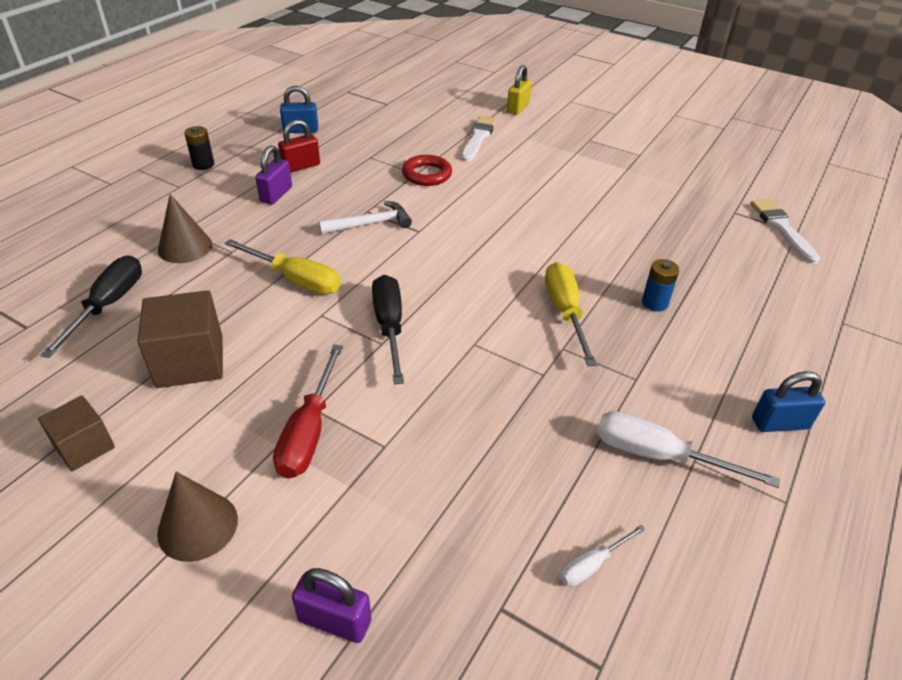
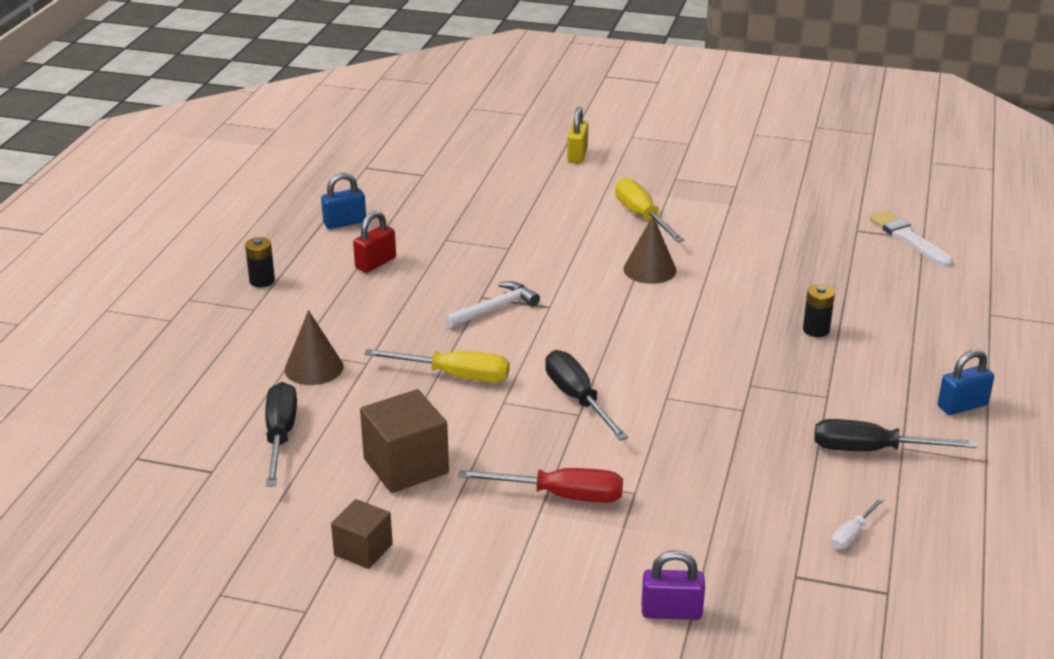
camera: 15 degrees left, 10 degrees down
brown cone [157,472,238,562] -> brown cone moved to [623,215,677,284]
purple padlock [255,145,292,204] -> none
red screwdriver [273,345,343,479] -> red screwdriver turned 75 degrees counterclockwise [458,468,623,503]
red ring [402,155,452,186] -> none
white brush [461,116,497,162] -> none
yellow screwdriver [545,262,597,366] -> yellow screwdriver moved to [615,178,684,242]
white screwdriver [597,411,780,488] -> black screwdriver [814,419,978,451]
blue battery [642,259,679,312] -> black battery [803,284,835,337]

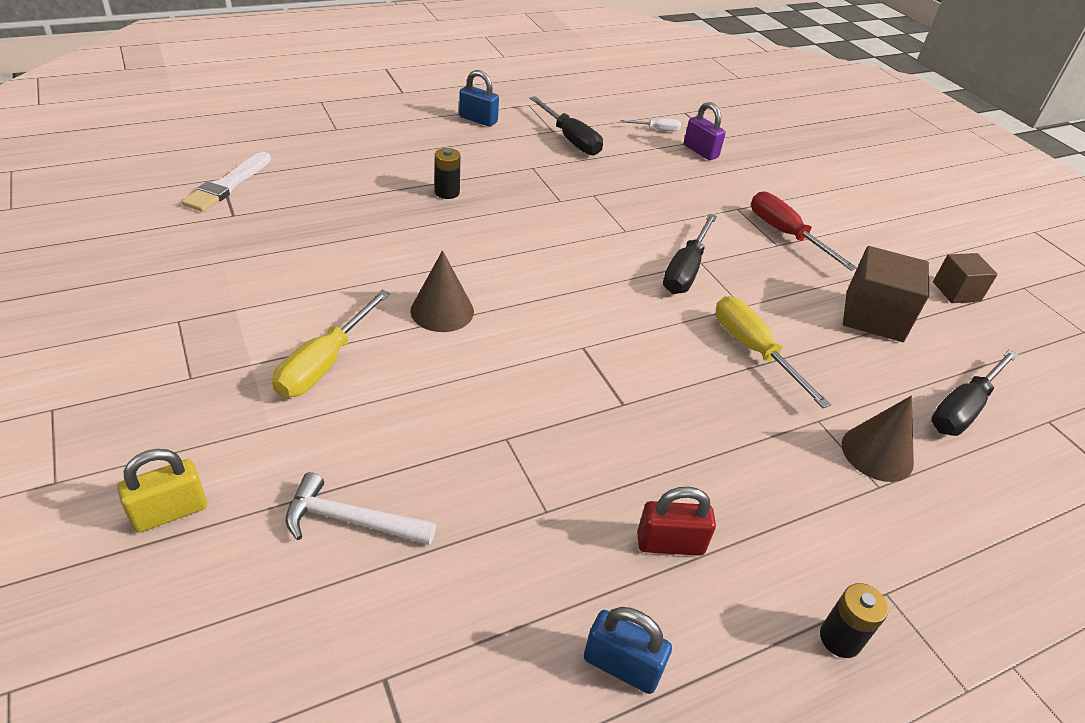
camera: 135 degrees left, 10 degrees up
white hammer [444,281,540,329] -> white hammer moved to [285,472,436,545]
purple padlock [642,550,705,620] -> purple padlock moved to [684,102,726,160]

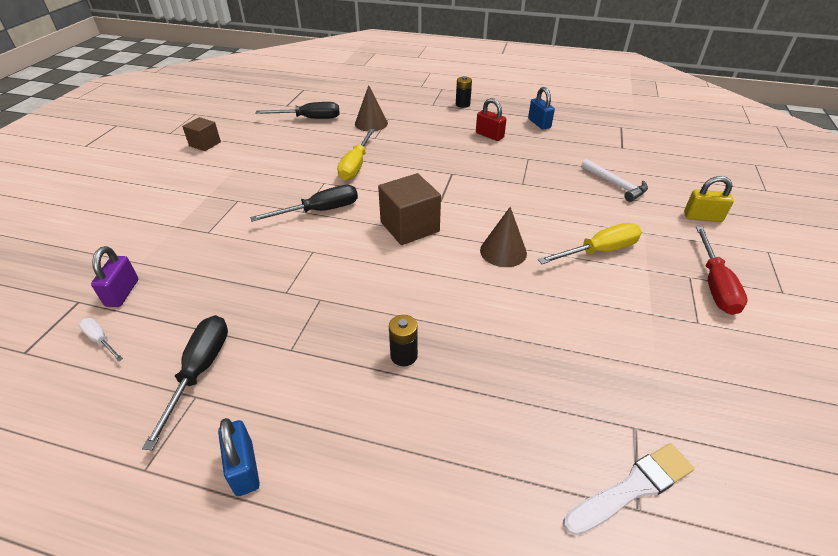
camera: 135 degrees left, 0 degrees up
red screwdriver [751,191,857,271] -> red screwdriver moved to [696,226,748,315]
brown cube [843,246,929,342] -> brown cube moved to [378,173,441,245]

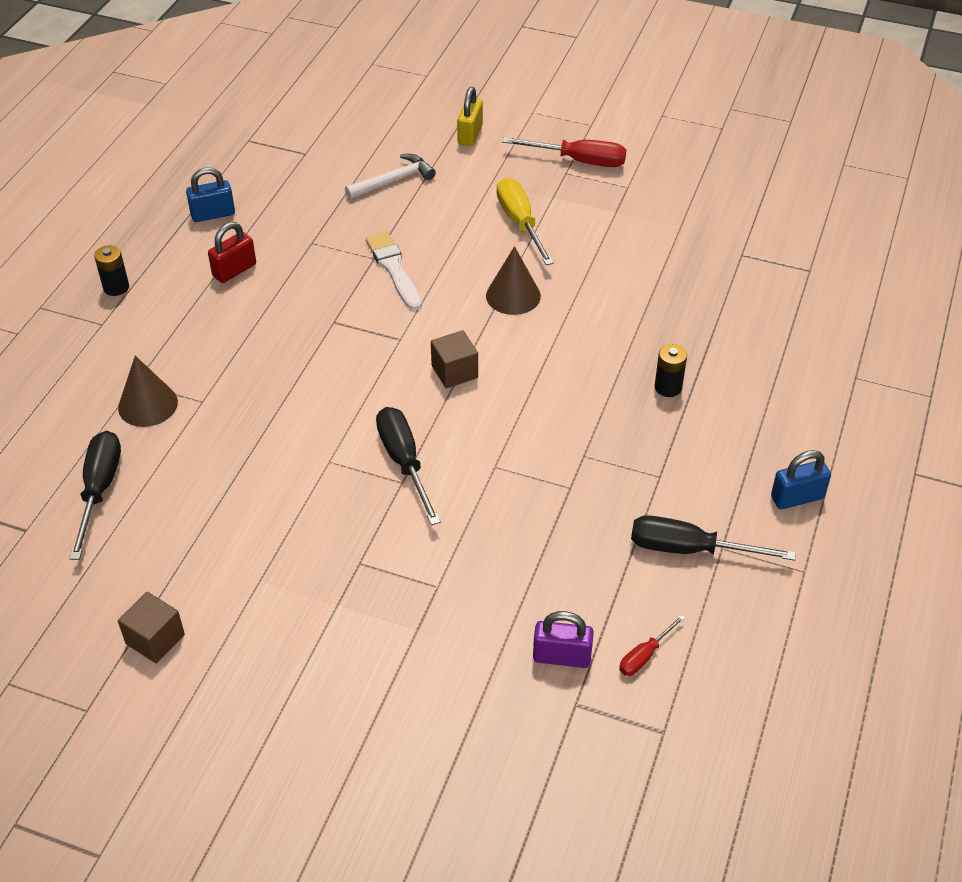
camera: 85 degrees left, 5 degrees up
white screwdriver [79,318,123,362] -> red screwdriver [619,614,685,676]
yellow screwdriver [337,129,375,181] -> none
brown cube [378,173,441,245] -> brown cube [431,330,478,388], size x0.62
white brush [563,443,694,536] -> white brush moved to [366,232,422,310]

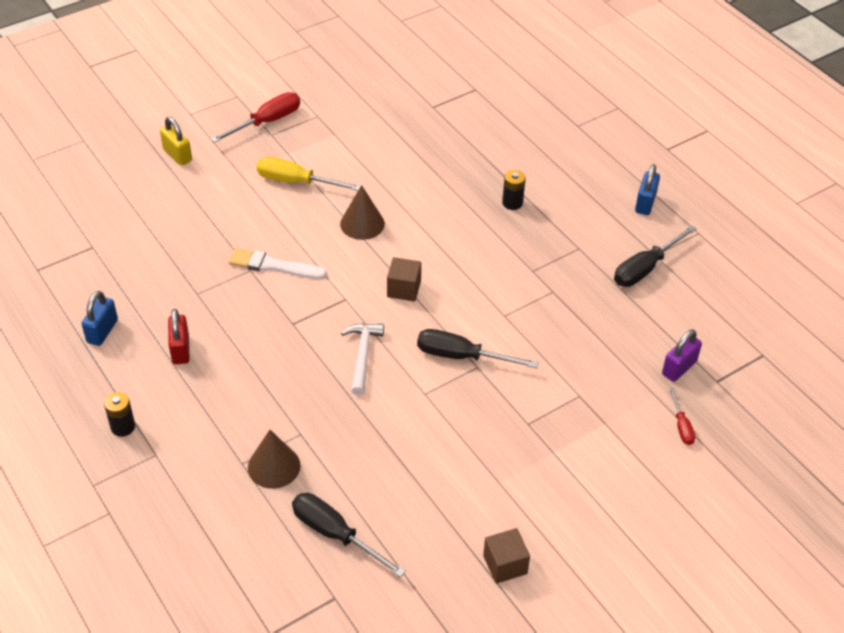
camera: 55 degrees left, 0 degrees up
white hammer [345,154,436,199] -> white hammer moved to [341,323,384,396]
red screwdriver [619,614,685,676] -> red screwdriver moved to [669,388,696,445]

